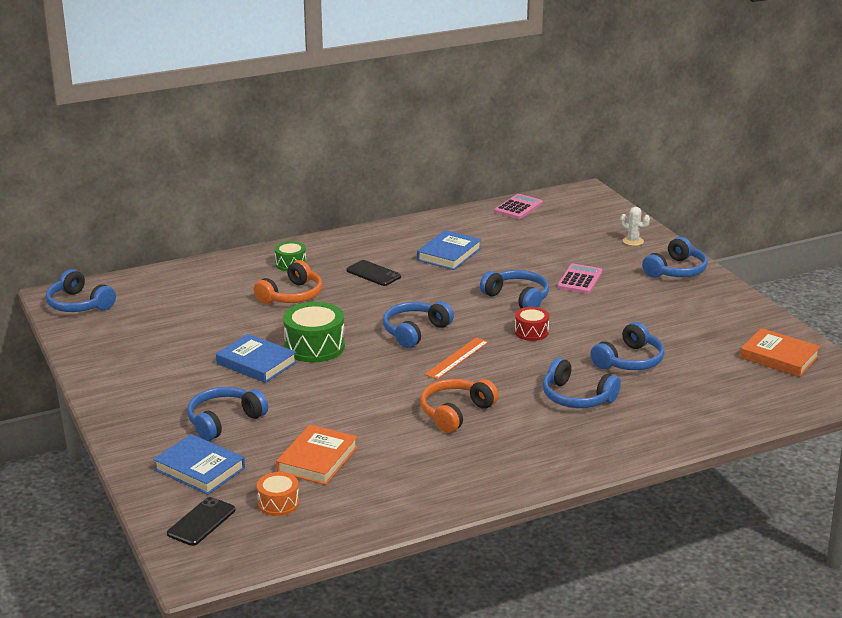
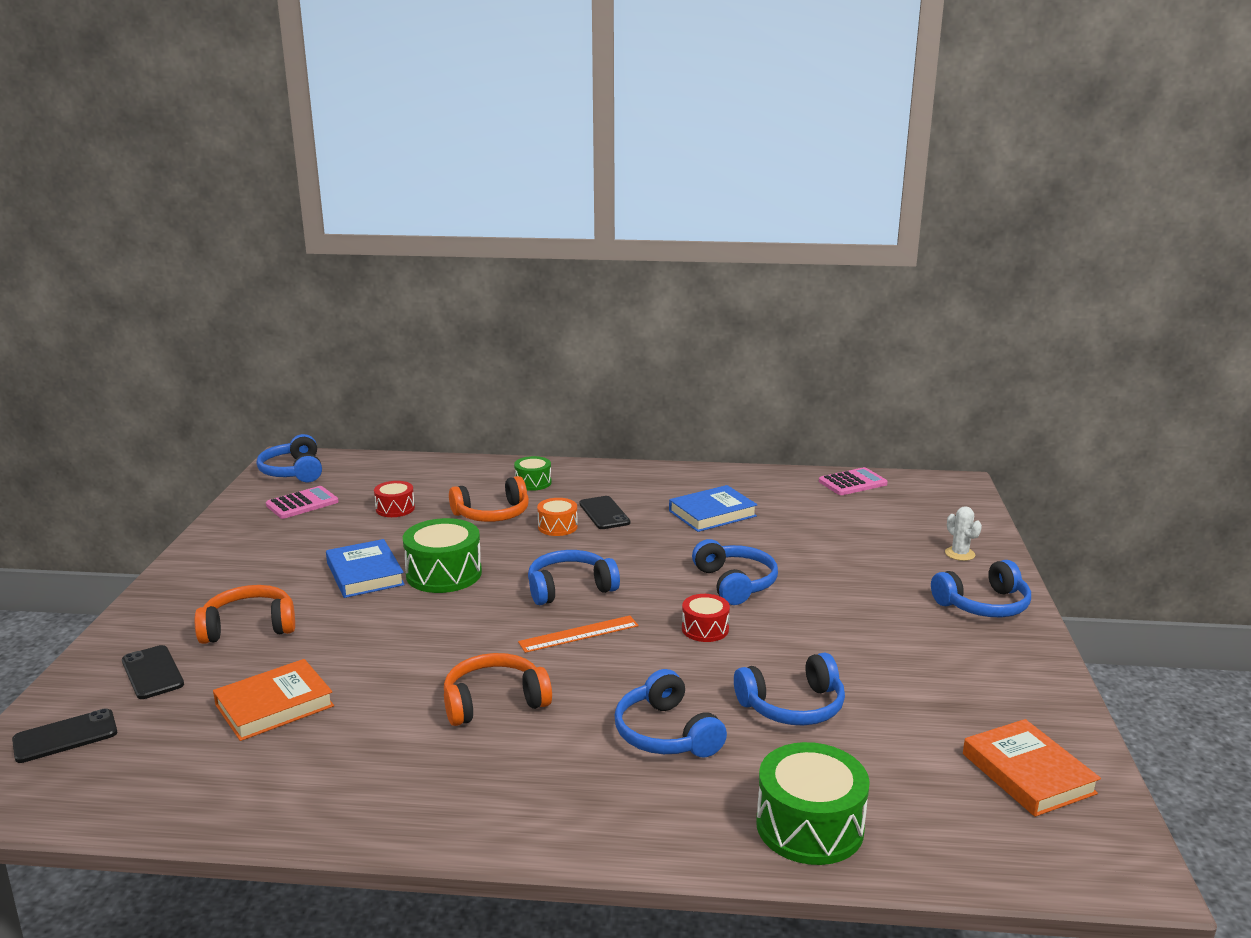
camera: 30 degrees right, 5 degrees down
blue book [153,434,245,495] -> black phone [122,645,184,699]
blue headphones [187,387,268,441] -> orange headphones [195,585,295,644]
orange drum [257,472,299,516] -> orange drum moved to [537,498,578,536]
pink calculator [557,264,602,294] -> pink calculator moved to [266,486,339,519]
none -> red drum [374,481,415,517]
none -> green drum [756,742,870,865]

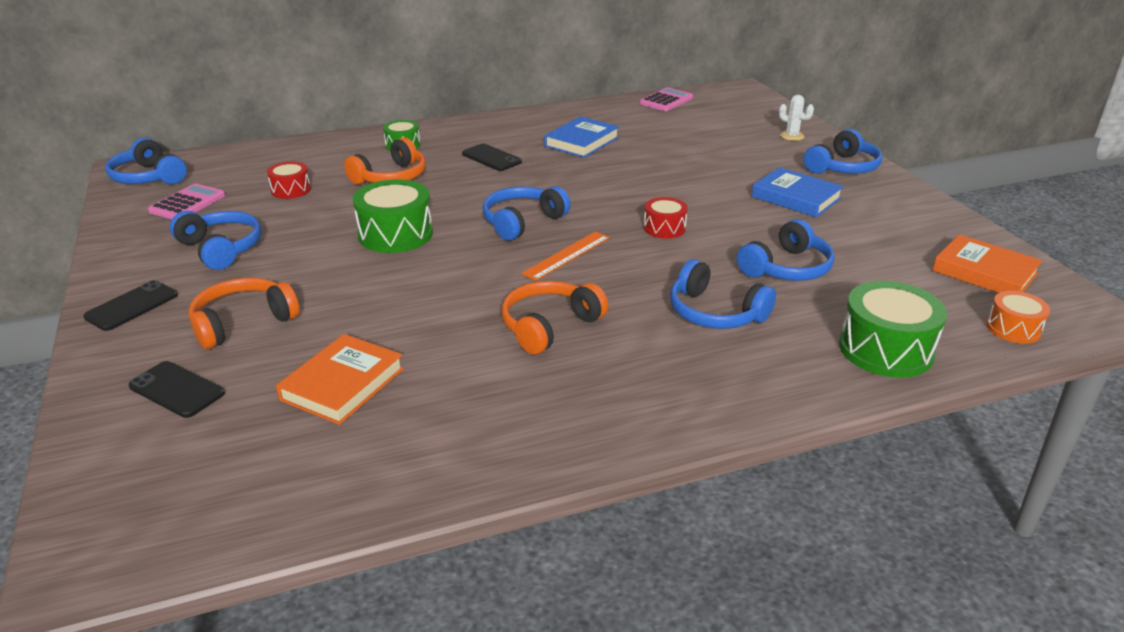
camera: 25 degrees left, 10 degrees up
black phone [12,709,117,763] -> black phone moved to [83,280,178,331]
blue book [326,539,405,598] -> blue book moved to [752,167,844,217]
orange drum [537,498,578,536] -> orange drum moved to [986,291,1050,344]
blue headphones [692,539,778,605] -> blue headphones moved to [170,211,262,270]

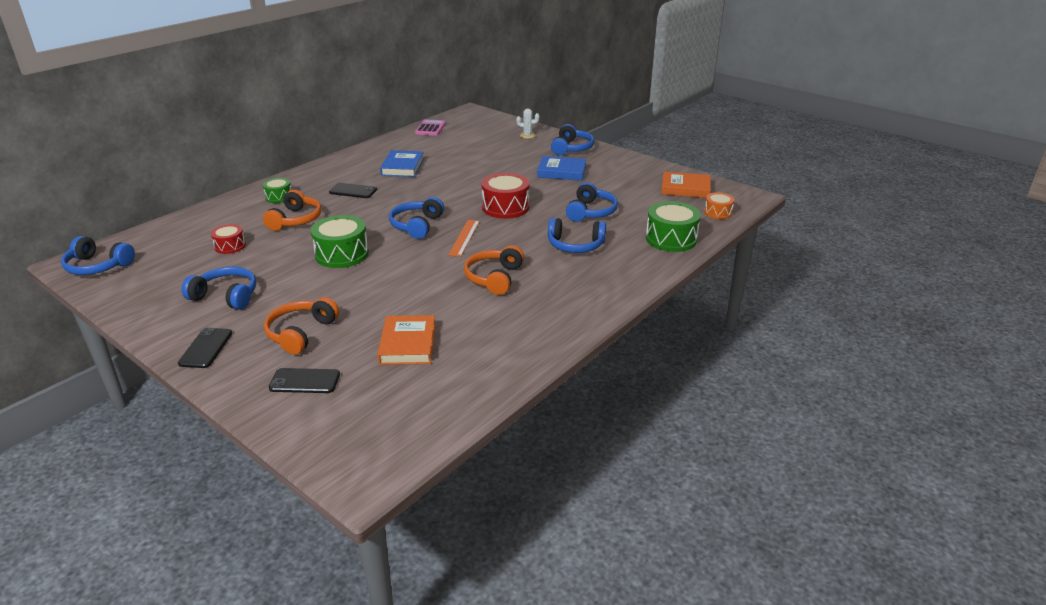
camera: 30 degrees left, 0 degrees up
pink calculator [148,184,226,219] -> none
red drum [644,197,688,239] -> red drum [482,173,529,219], size x1.74

